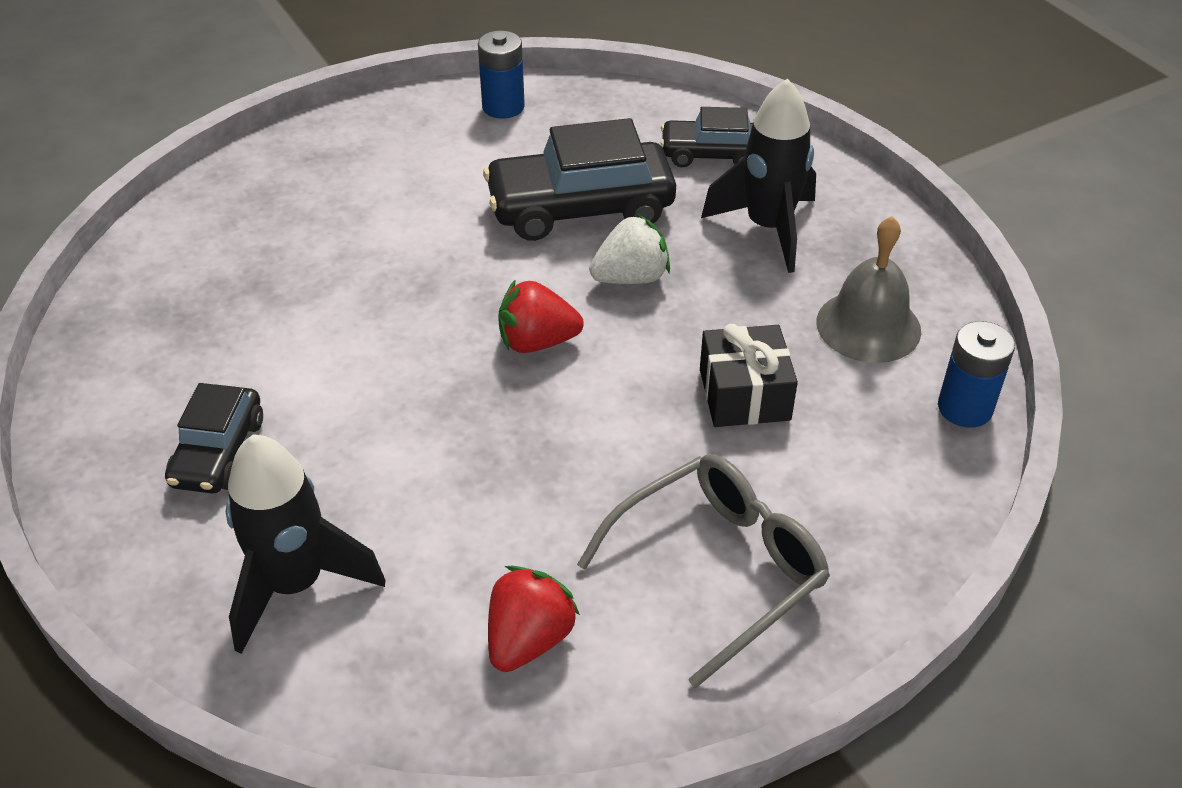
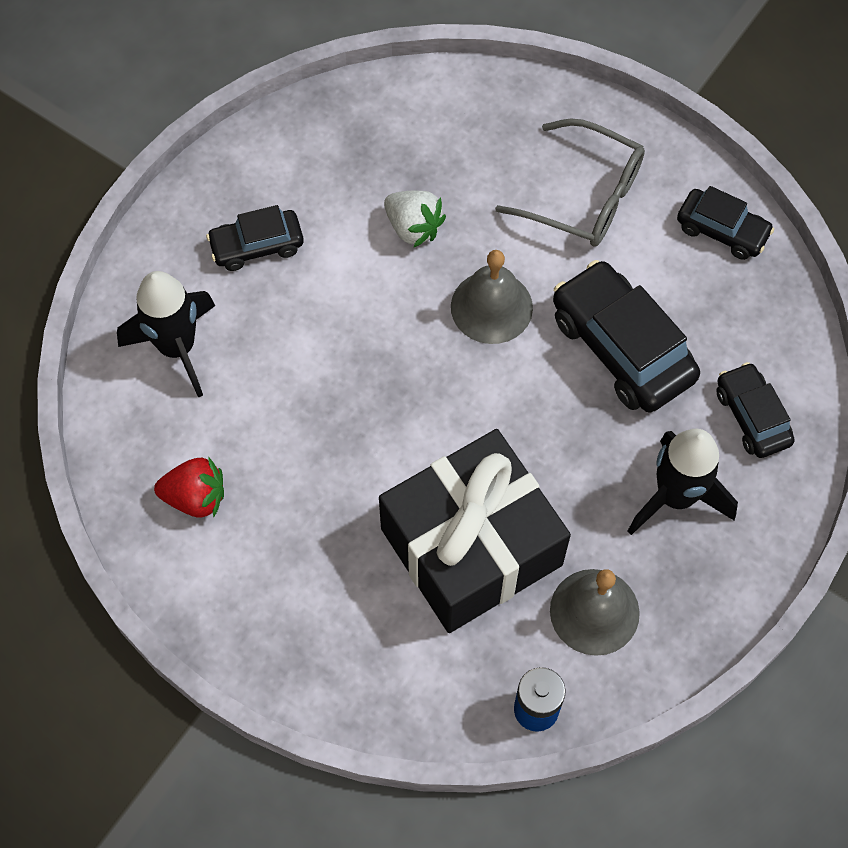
camera: 65 degrees right, 20 degrees up
blue battery [478,31,525,119] -> black car [677,186,774,260]
red strawberry [498,279,584,353] -> none
grey glasses [577,454,830,688] -> grey glasses moved to [495,118,645,247]
white strawberry [589,214,670,284] -> white strawberry moved to [384,191,446,248]
black gift [700,324,798,427] -> black gift [379,429,571,633], size x2.08
none -> grey bell [451,250,533,344]

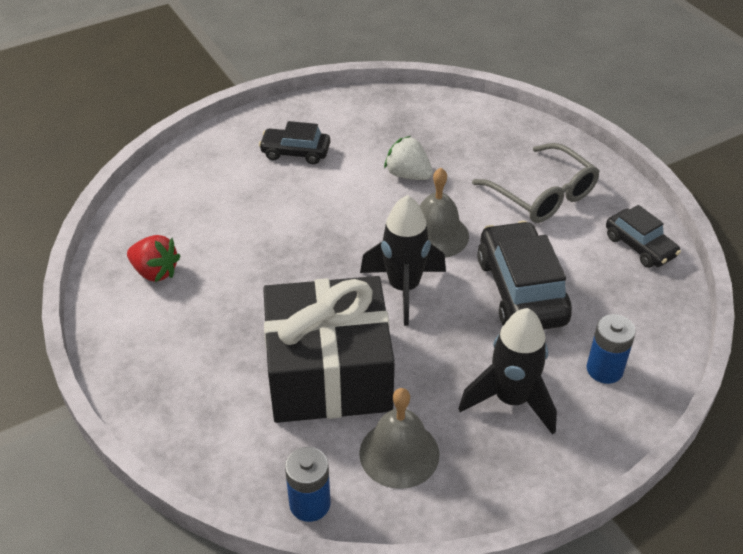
camera: 25 degrees right, 20 degrees down
black rocket [117,271,215,398] -> black rocket moved to [360,195,446,326]
white strawberry [384,191,446,248] -> white strawberry turned 150 degrees clockwise [384,136,433,180]
black car [716,362,795,458] -> blue battery [587,314,636,384]

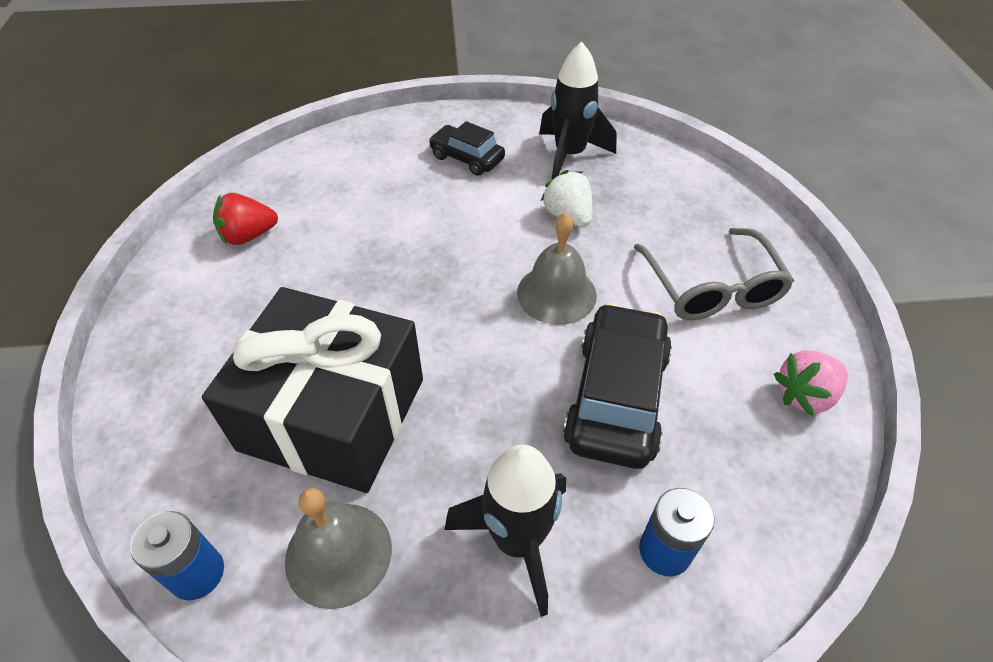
camera: 25 degrees right, 5 degrees up
red strawberry [127,235,181,282] -> red strawberry turned 105 degrees clockwise [213,193,278,245]
black rocket [360,195,446,326] -> black rocket moved to [539,42,617,179]
black car [606,205,681,268] -> pink strawberry [774,350,848,416]

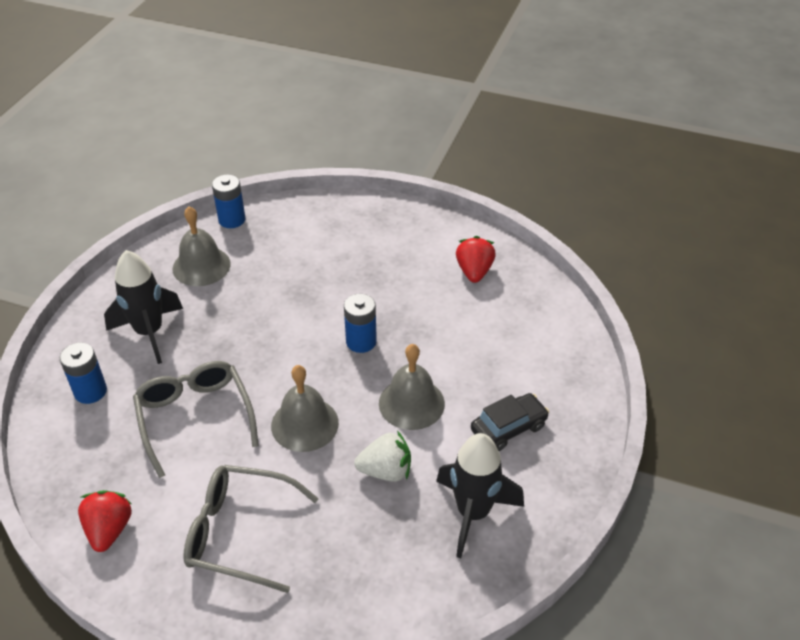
camera: 115 degrees right, 5 degrees down
black gift [202,287,423,493] -> none
black car [563,303,672,469] -> grey glasses [133,361,259,478]
pink strawberry [774,350,848,416] -> red strawberry [78,490,132,552]
none -> blue battery [344,294,377,353]
none -> grey bell [379,344,445,430]

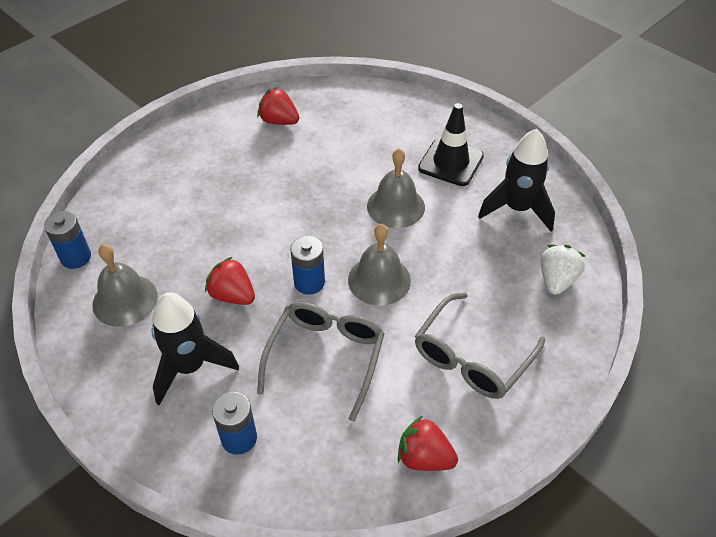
camera: 65 degrees left, 5 degrees up
grey glasses [133,361,259,478] -> grey glasses turned 105 degrees clockwise [257,302,385,422]
blue battery [344,294,377,353] -> blue battery moved to [290,236,325,295]
white strawberry [354,431,411,482] -> white strawberry moved to [541,245,585,295]
black car [471,393,549,451] -> black traffic cone [418,103,484,186]
none -> red strawberry [205,257,255,305]

